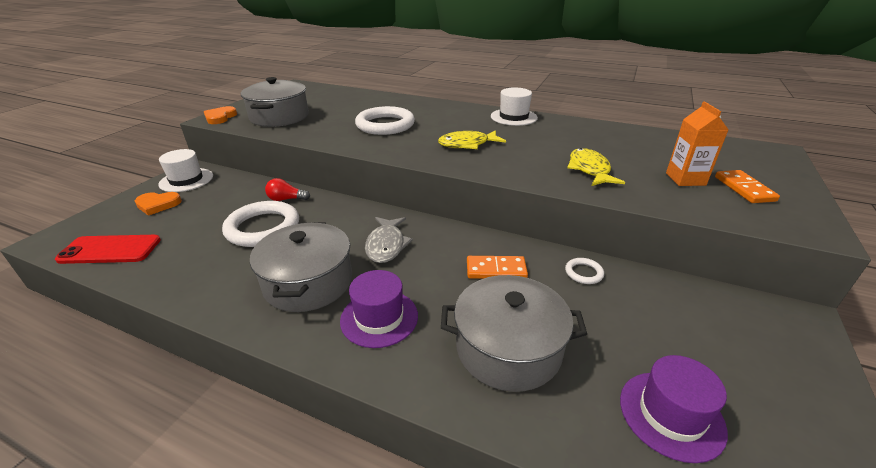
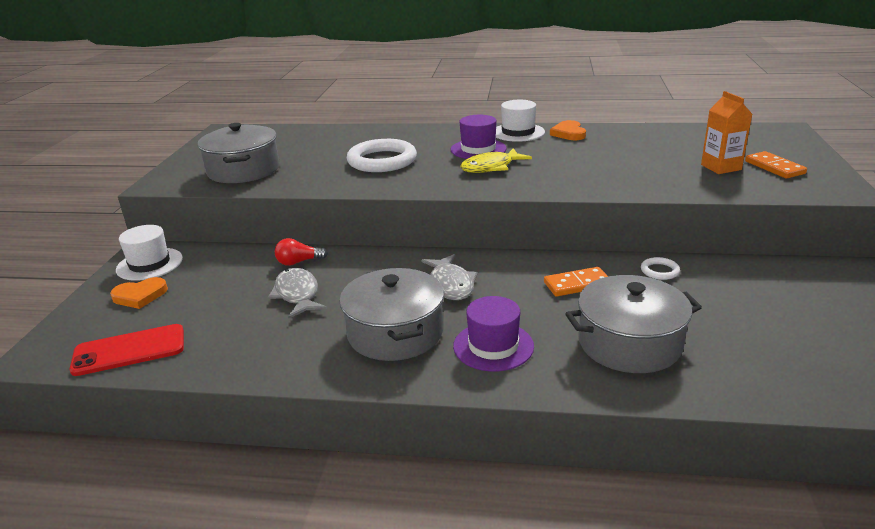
camera: 15 degrees left, 5 degrees down
orange heart [204,106,237,124] -> orange heart moved to [550,120,586,140]
white ring [222,201,299,247] -> grey fish [268,268,327,318]
yellow fish [567,148,625,186] -> none
purple hat [620,355,728,463] -> purple hat moved to [451,115,507,159]

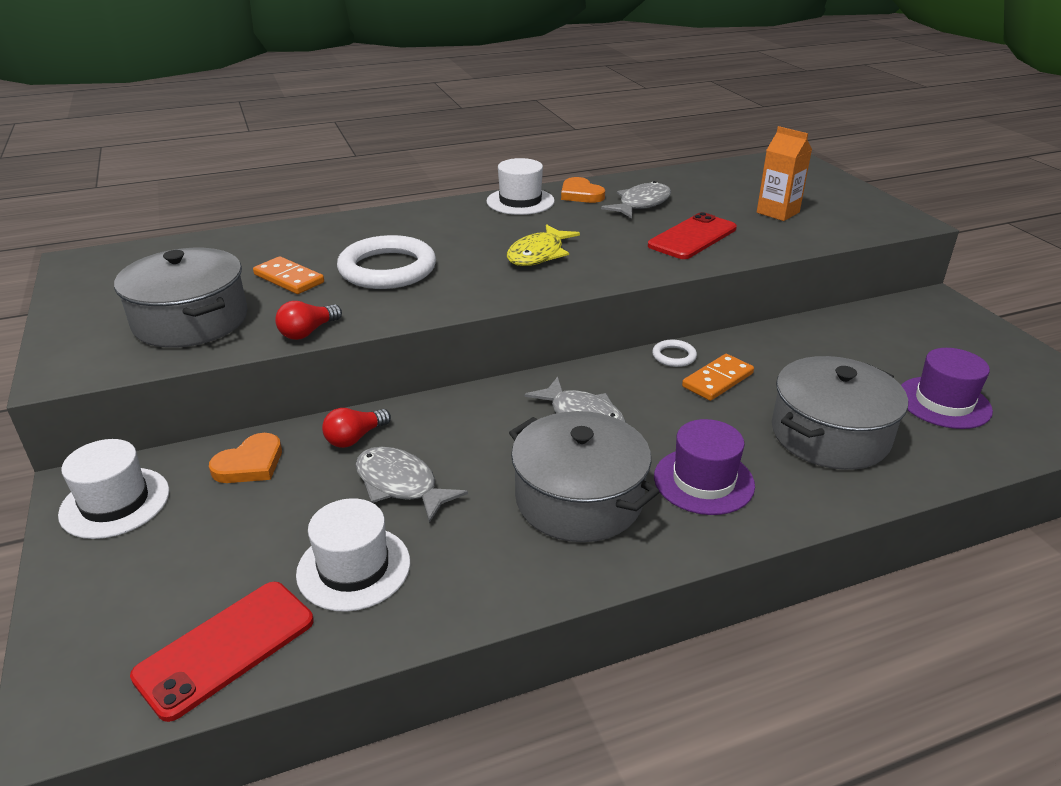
camera: 30 degrees left, 5 degrees up
orange heart [110,277,168,309] -> orange heart moved to [209,433,282,483]
purple hat [451,115,507,159] -> purple hat moved to [901,348,993,429]
white ring [641,257,680,280] -> white ring moved to [652,340,697,367]
orange domino [745,151,807,179] -> orange domino moved to [253,256,324,294]
none -> red light bulb [275,301,342,340]
none -> white hat [296,498,410,612]
none -> grey fish [601,181,671,218]
none -> red phone [648,212,737,259]

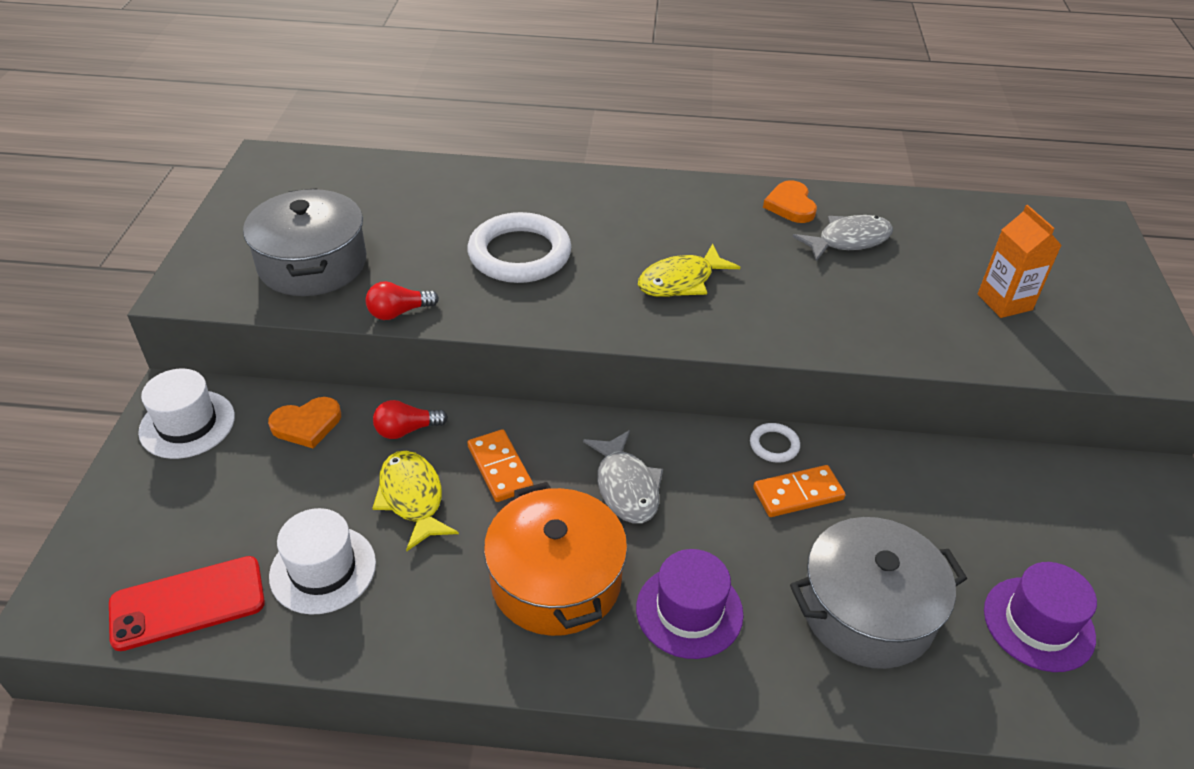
camera: 25 degrees right, 10 degrees up
orange domino [253,256,324,294] -> orange domino moved to [467,429,533,502]
grey fish [355,447,468,523] -> yellow fish [372,451,459,551]
white hat [486,158,555,215] -> none
grey pot [509,411,659,542] -> orange pot [484,482,628,636]
red phone [648,212,737,259] -> none

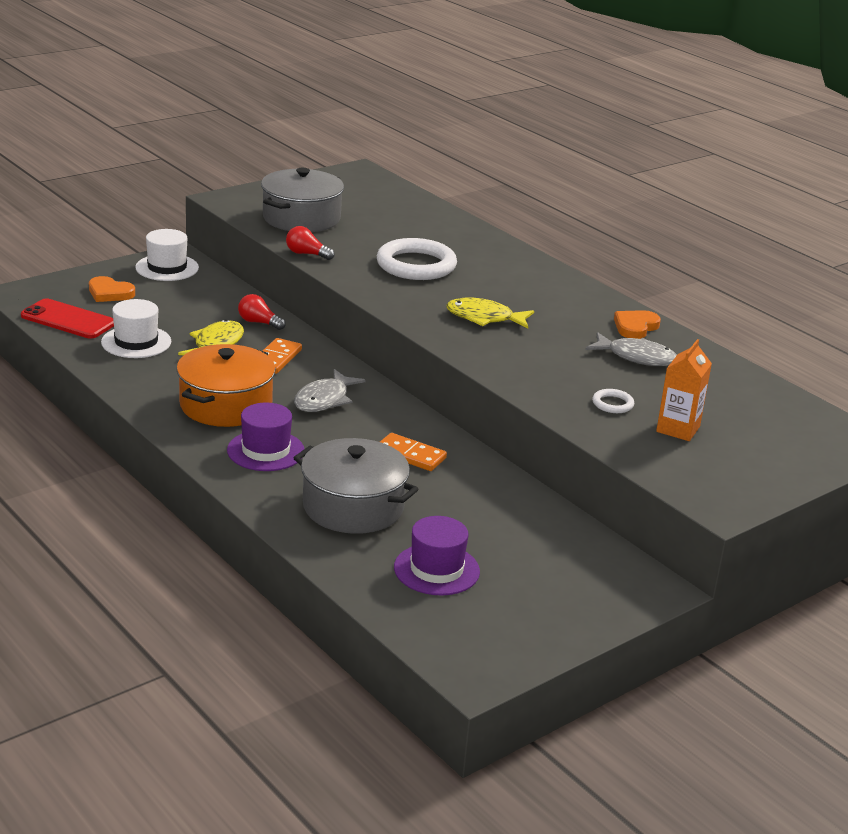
camera: 45 degrees right, 15 degrees down
orange heart [268,397,341,448] -> orange heart moved to [89,276,135,302]
white ring [750,423,800,463] -> white ring moved to [592,389,634,413]

